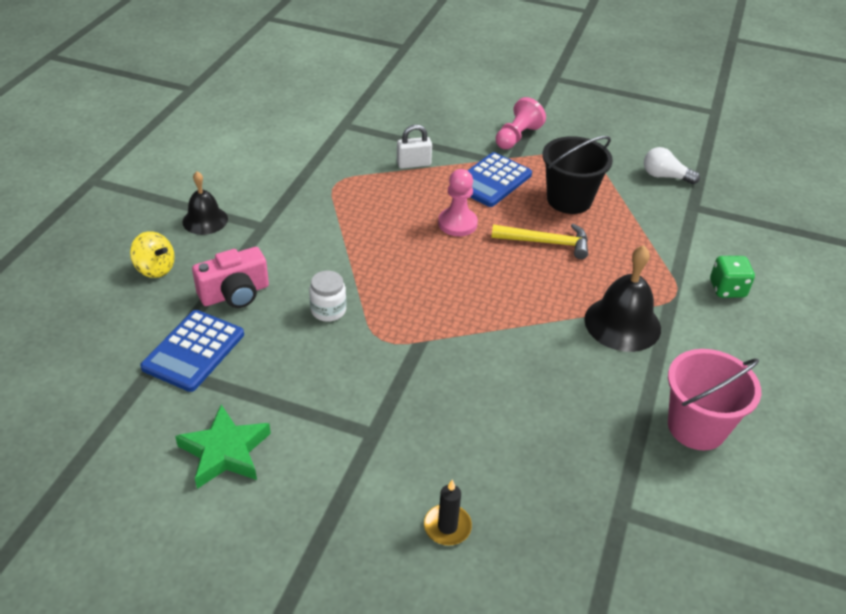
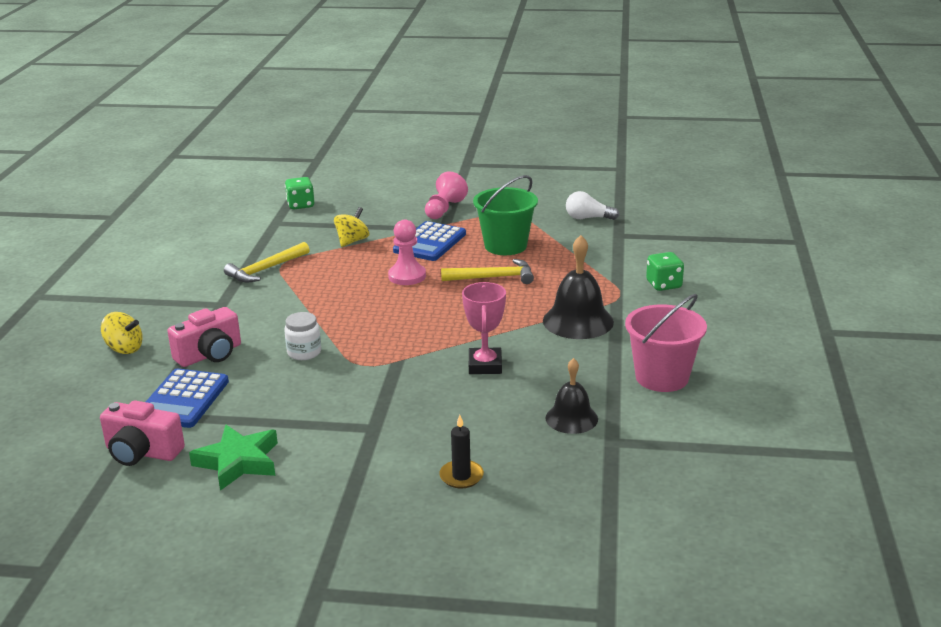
camera: 10 degrees left, 15 degrees down
black bell [182,171,228,235] -> black bell moved to [546,358,598,434]
white padlock [397,124,432,169] -> yellow spinning top [334,207,370,247]
black bucket [542,136,613,214] -> green bucket [473,175,538,255]
none -> pink camera [100,400,185,466]
none -> yellow hammer [224,242,310,283]
none -> green dice [285,177,315,209]
none -> pink trophy [462,282,506,374]

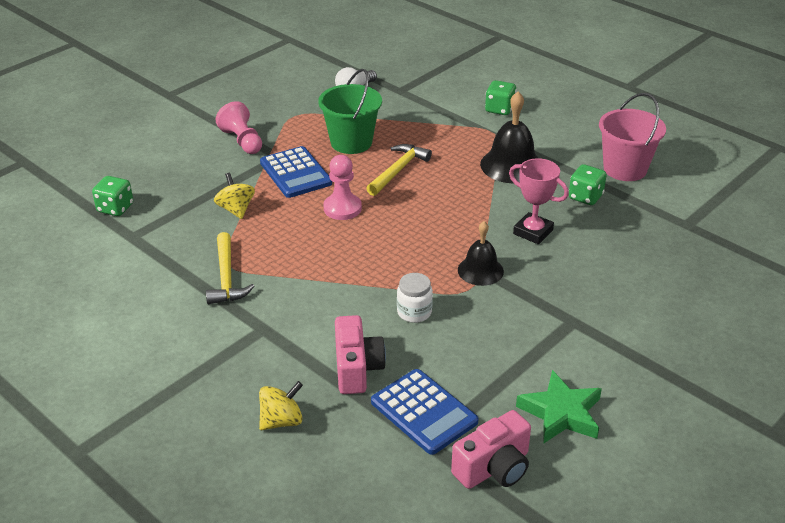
camera: 55 degrees left, 10 degrees up
black candle [439,415,484,488] -> none
black bell [546,358,598,434] -> black bell moved to [458,221,504,286]
none -> green dice [569,164,606,205]

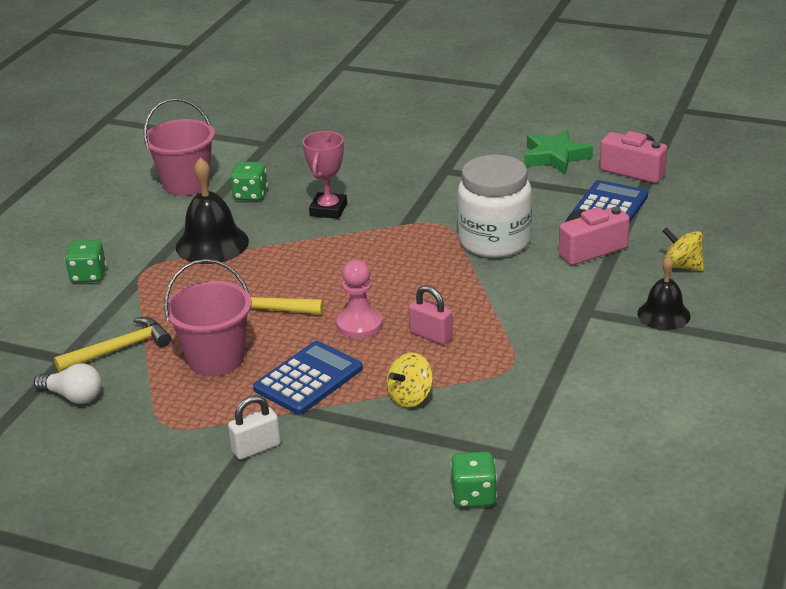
camera: 110 degrees left, 5 degrees down
yellow hammer [206,232,254,304] -> yellow hammer moved to [54,317,171,372]
pink pawn [216,101,262,154] -> white padlock [228,395,281,460]
green bucket [318,69,382,154] -> pink bucket [164,259,252,376]
white jar [397,273,433,323] -> white jar [457,155,532,258], size x2.09
black bell [458,221,504,286] -> black bell moved to [638,256,691,330]
none -> pink padlock [409,285,453,345]

